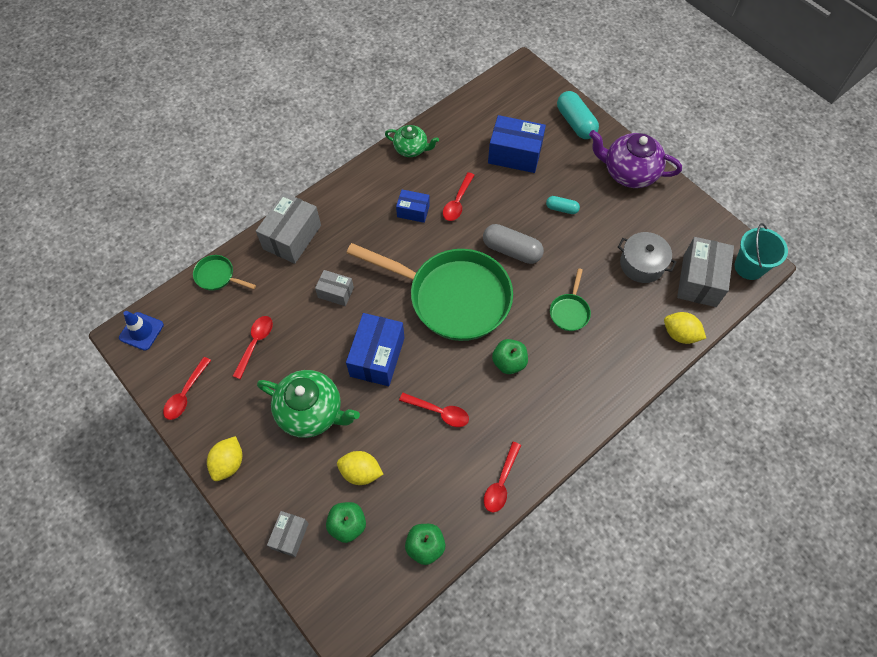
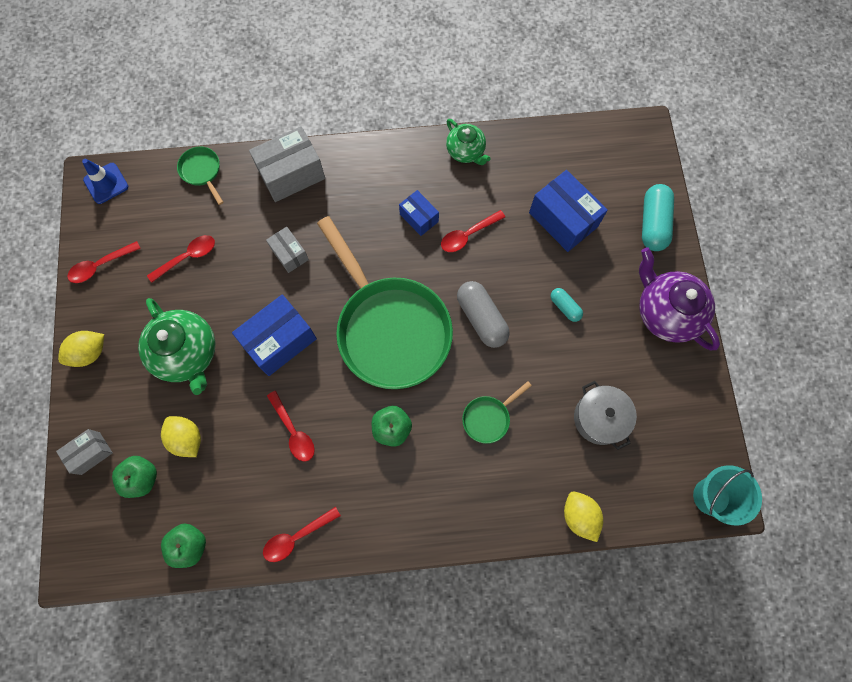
camera: 35 degrees right, 10 degrees up
grey box [677,237,734,307] -> none

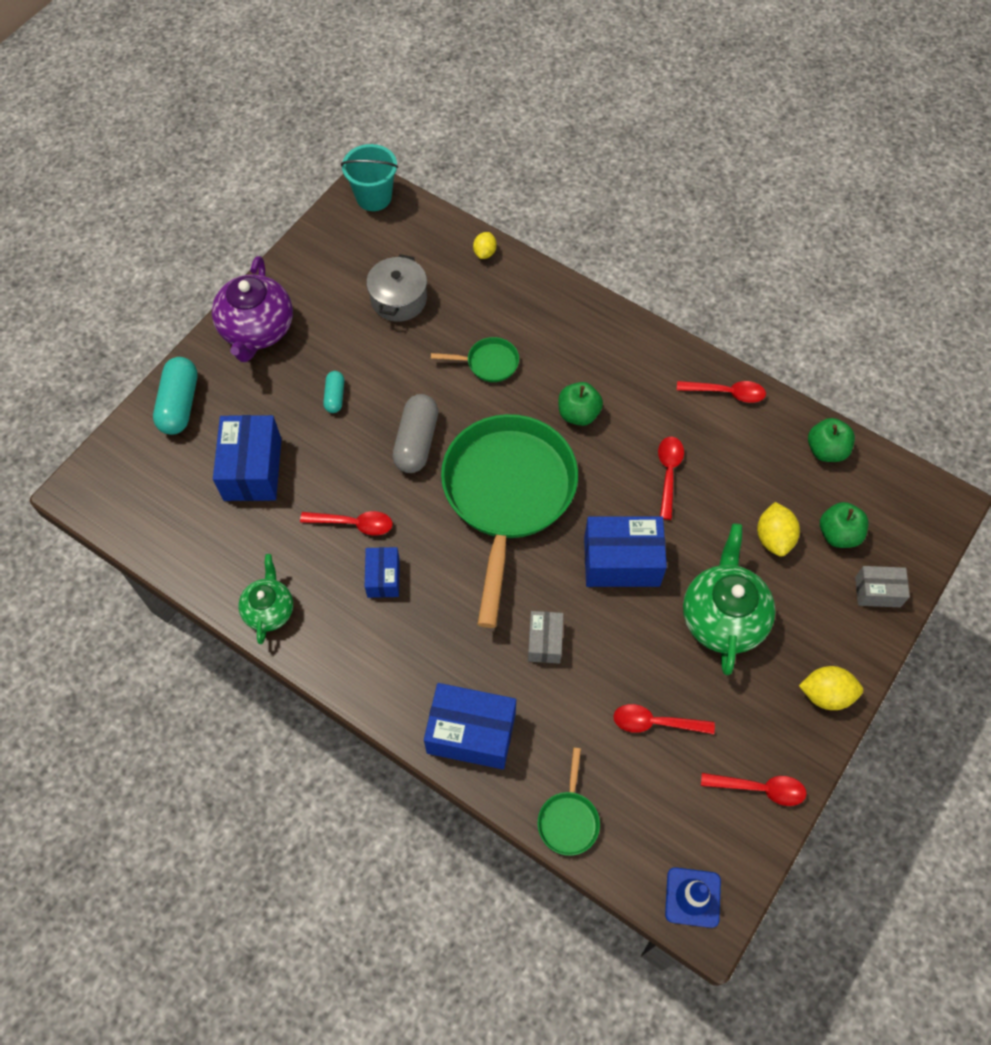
camera: 140 degrees left, 10 degrees down
grey box [249,126,325,202] -> blue box [424,683,516,769]
yellow lemon [564,492,603,542] -> yellow lemon [473,232,497,259], size x0.65
turquoise capsule [642,184,674,251] -> turquoise capsule turned 45 degrees counterclockwise [153,357,197,435]

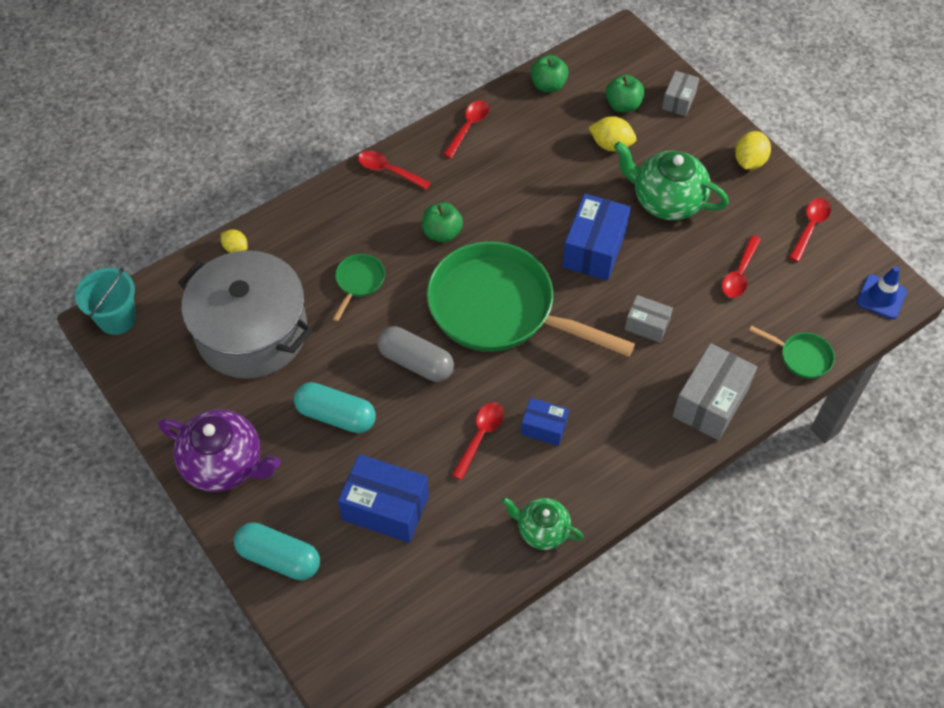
camera: 70 degrees left, 5 degrees down
turquoise capsule [323,371,344,413] -> turquoise capsule [294,382,376,433], size x1.82
grey pot [366,254,427,322] -> grey pot [178,250,312,379], size x1.94
blue box [424,683,516,769] -> grey box [673,343,757,441]
red spoon [658,437,684,520] -> red spoon moved to [358,151,431,190]

